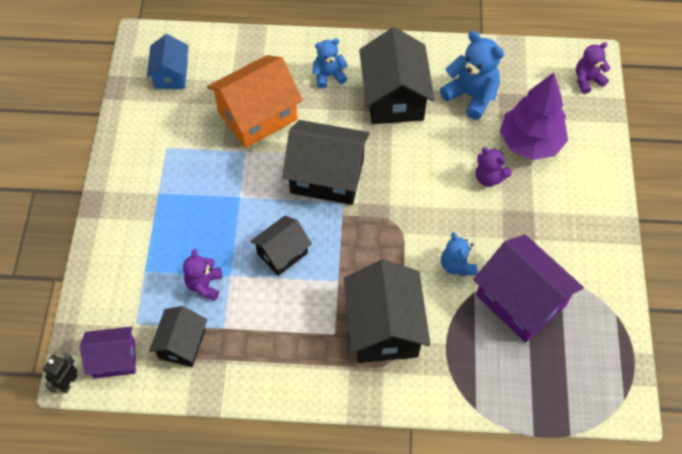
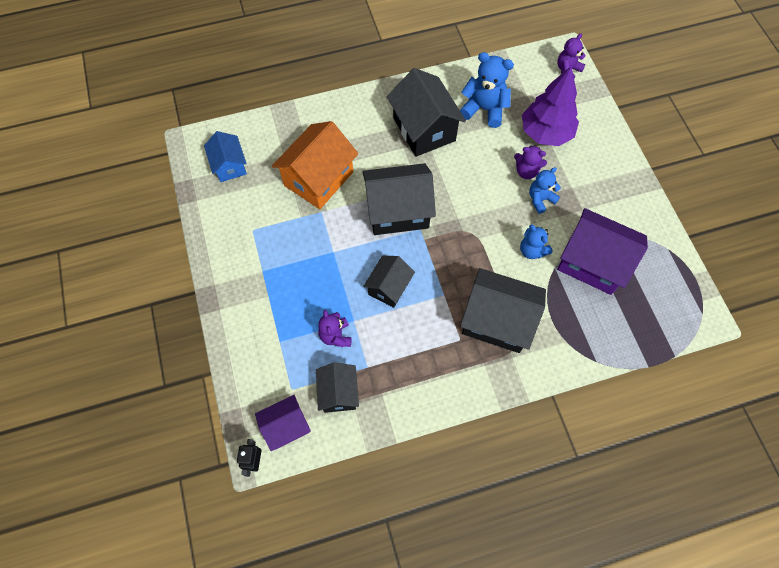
camera: 20 degrees left, 5 degrees up
blue teddy bear [312,38,348,89] -> blue teddy bear moved to [529,167,561,214]
black house [344,259,430,363] -> black house turned 45 degrees counterclockwise [460,268,546,353]

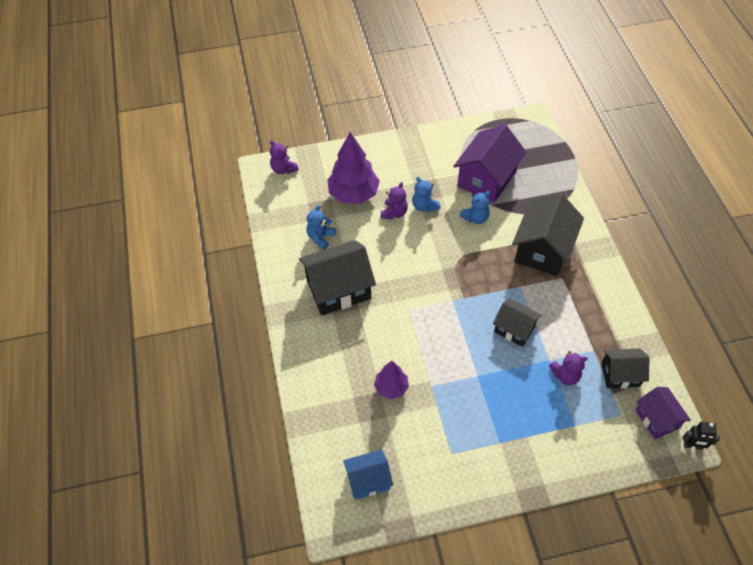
camera: 85 degrees left, 10 degrees down
orange house [272,121,358,209] -> purple tree [374,361,409,399]
black house [363,163,436,235] -> none
blue teddy bear [460,52,514,128] -> blue teddy bear [306,205,336,250], size x0.62

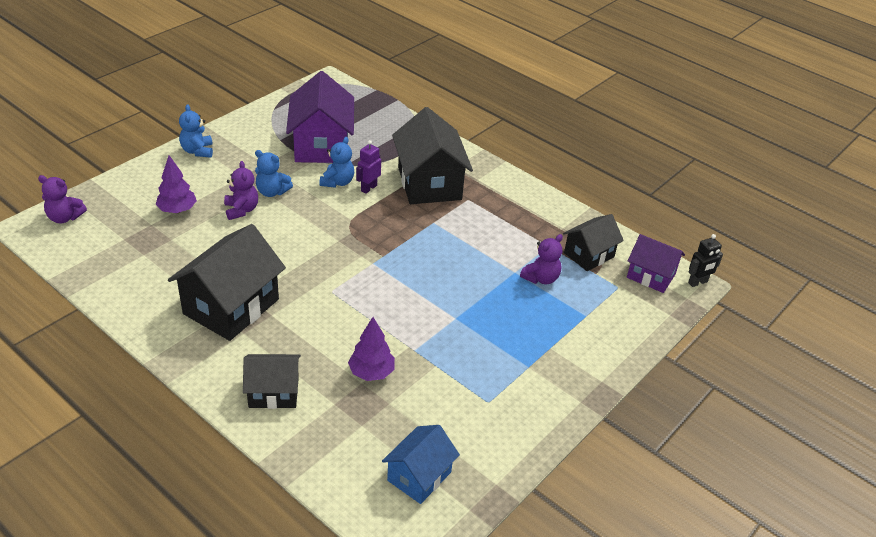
camera: 40 degrees left, 15 degrees down
blue teddy bear [306,205,336,250] -> blue teddy bear moved to [179,104,213,158]
purple tree [327,132,380,204] -> purple tree [155,155,197,213], size x0.57
black house [493,299,542,347] -> black house moved to [243,354,301,409]
none -> purple robot [356,140,381,194]

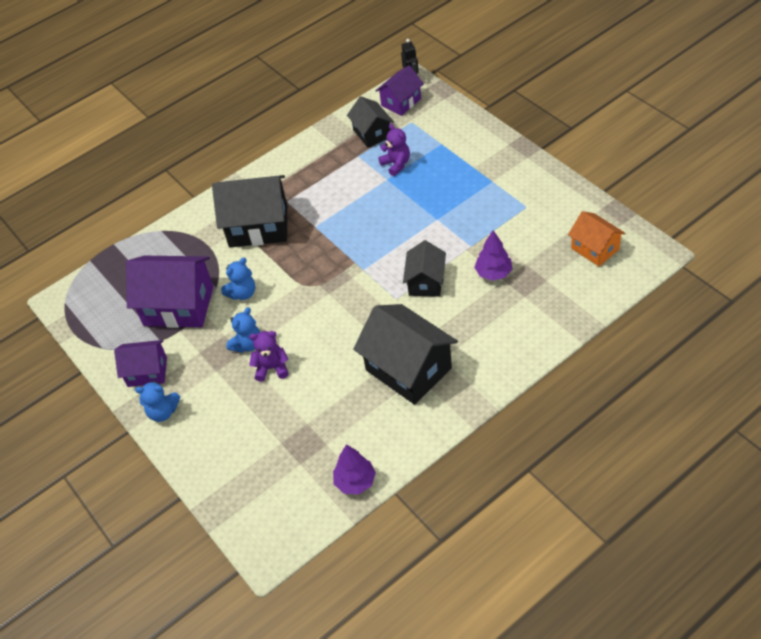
camera: 70 degrees left, 10 degrees up
purple teddy bear [38,175,87,223] -> none
purple tree [155,155,197,213] -> purple tree moved to [333,444,376,494]
black house [243,354,301,409] -> black house moved to [403,240,446,297]
blue teddy bear [319,137,354,188] -> blue teddy bear turned 105 degrees clockwise [221,257,255,300]
purple robot [356,140,381,194] -> none
blue house [382,425,460,504] -> orange house [568,211,626,267]
none -> purple house [114,340,167,387]

